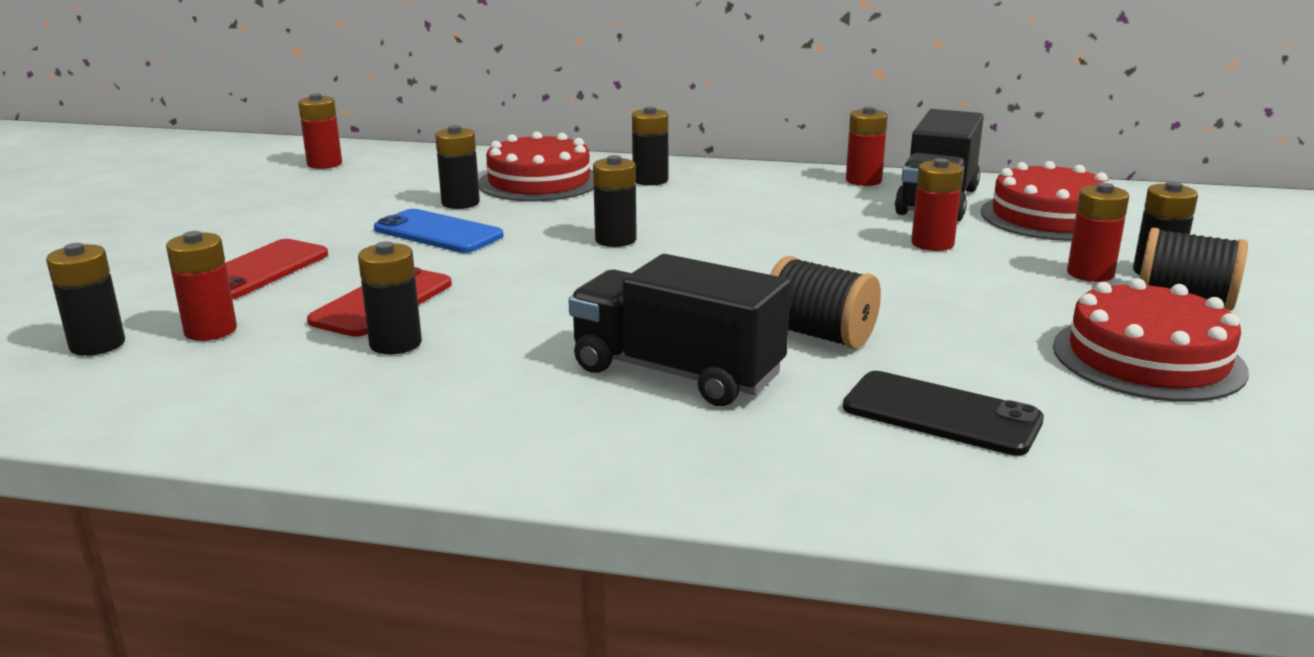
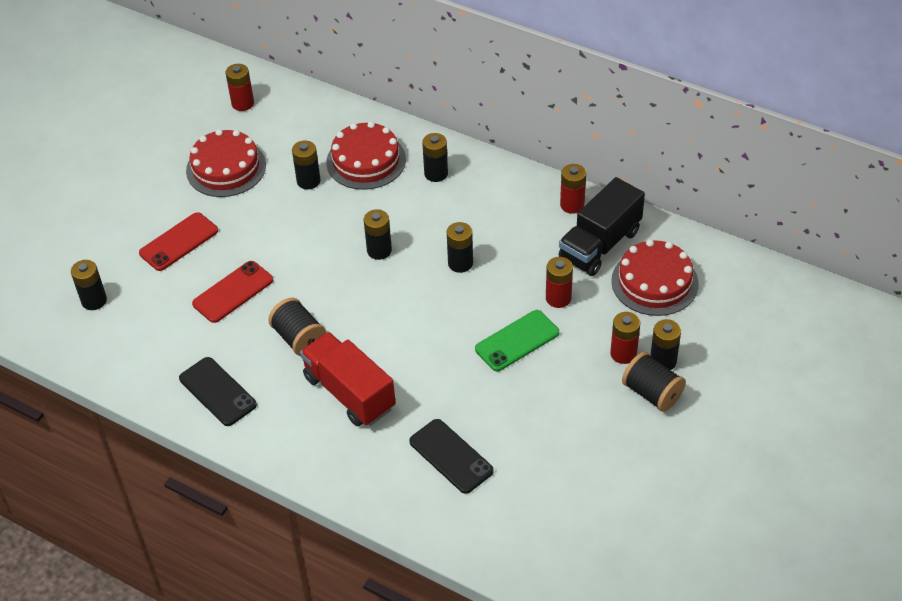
camera: 20 degrees right, 25 degrees up
red battery [166,231,237,341] -> none
black battery [358,241,422,354] -> black battery moved to [447,222,473,273]
blue phone [374,209,504,253] -> none
black truck [568,254,790,406] -> red truck [300,332,396,426]
black spool [770,256,881,349] -> black spool moved to [268,298,326,356]
red cake [1053,278,1249,402] -> red cake moved to [186,129,266,197]
none -> black phone [179,357,257,426]
none -> green phone [475,310,559,371]

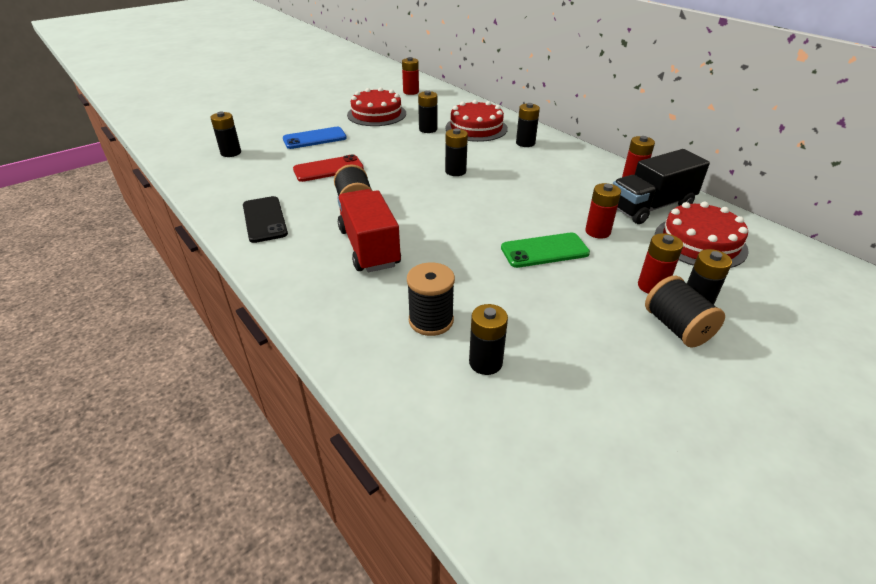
camera: 20 degrees right, 10 degrees down
red phone [139,212,218,271] -> blue phone [283,127,347,149]
black phone [409,419,494,494] -> black spool [407,262,455,336]
black battery [447,222,473,273] -> black battery moved to [469,304,508,375]

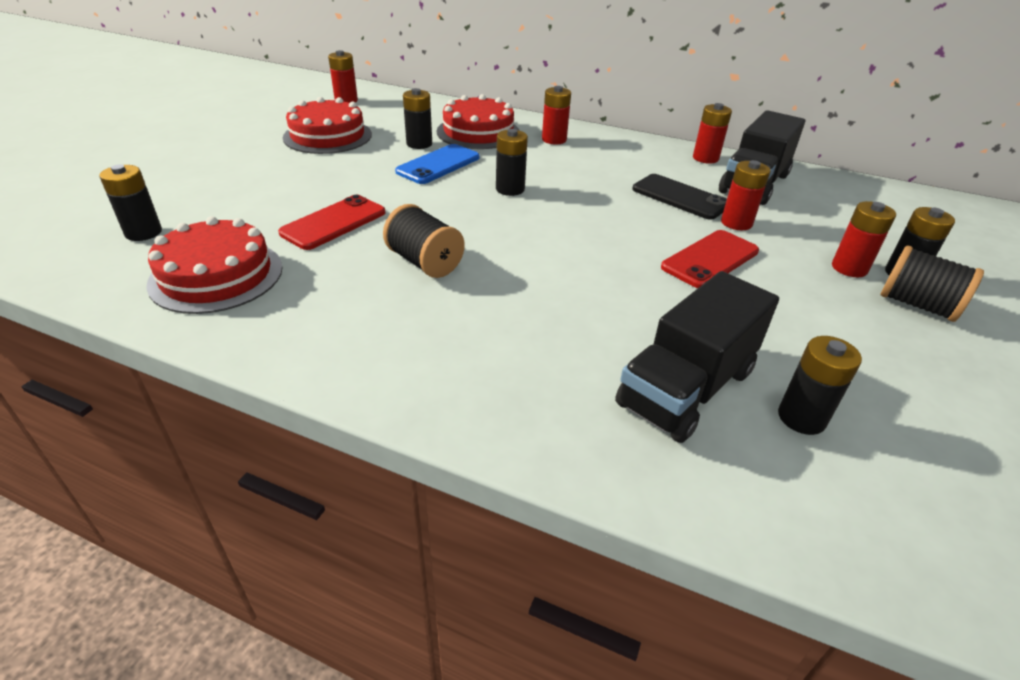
camera: 30 degrees left, 0 degrees up
black phone [243,196,288,243] -> black phone moved to [632,174,727,220]
blue phone [283,127,347,149] -> blue phone moved to [395,144,480,184]
red truck [337,189,401,272] -> none
black spool [407,262,455,336] -> black truck [615,271,779,443]
green phone [501,232,590,268] -> red phone [661,230,759,288]
black battery [516,103,540,147] -> red battery [542,86,571,144]
red cake [655,202,749,268] -> red cake moved to [146,216,283,314]

